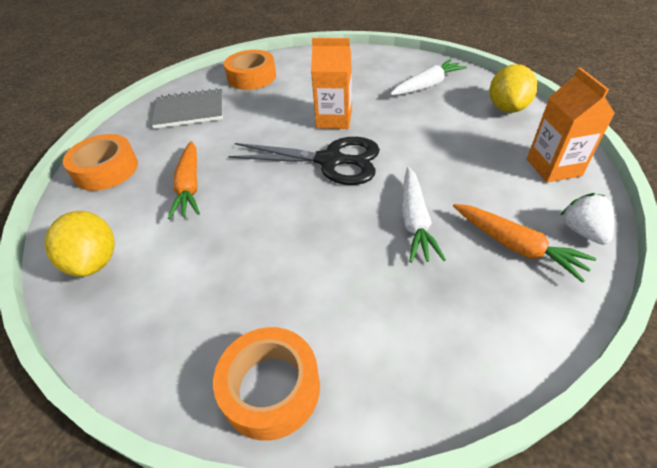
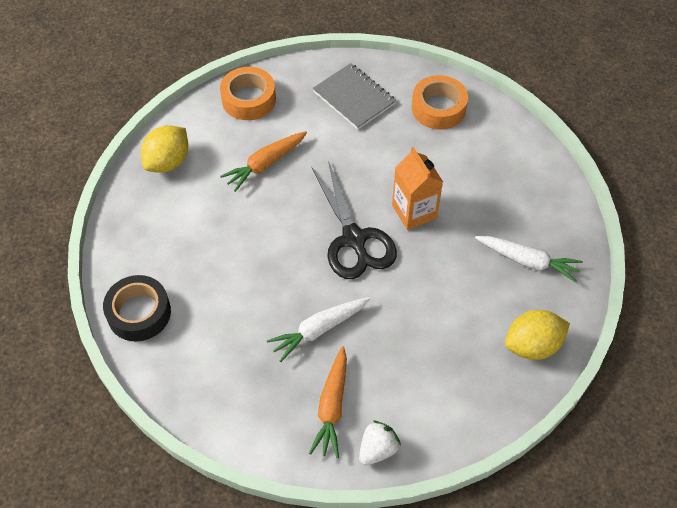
camera: 55 degrees right, 10 degrees up
orange tape [213,327,320,441] -> black tape [103,275,171,342]
orange carton [527,67,615,183] -> none

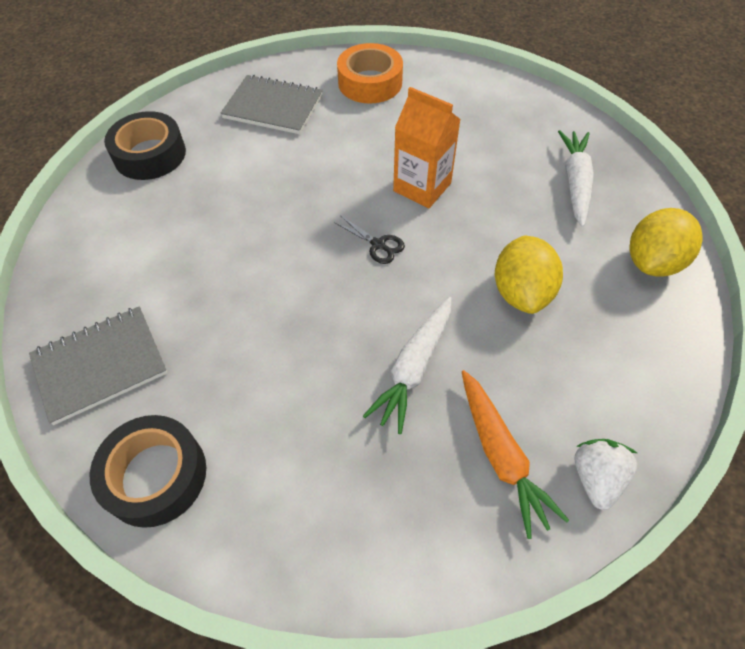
camera: 30 degrees left, 0 degrees up
yellow lemon [141,125,188,173] -> yellow lemon moved to [495,235,563,314]
orange tape [220,67,276,120] -> black tape [104,111,186,180]
orange carrot [220,131,307,192] -> none
black scissors [311,161,397,279] -> black scissors [334,215,405,264], size x0.41
white carrot [475,236,583,283] -> white carrot turned 75 degrees counterclockwise [558,130,594,227]
none -> grey notebook [29,306,167,425]

